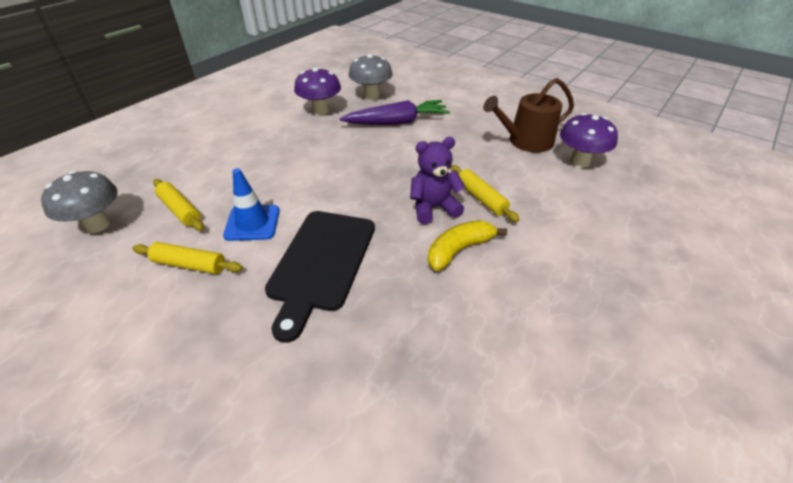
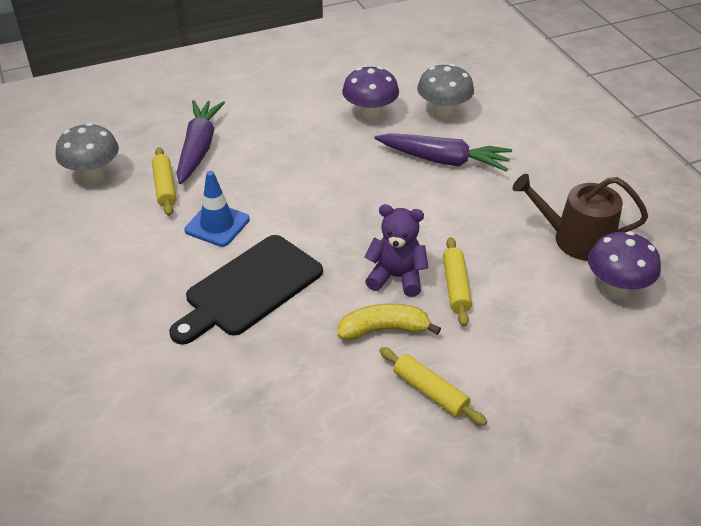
camera: 30 degrees right, 0 degrees up
yellow rolling pin [132,242,243,274] -> yellow rolling pin moved to [379,347,487,426]
none -> purple carrot [177,100,225,184]

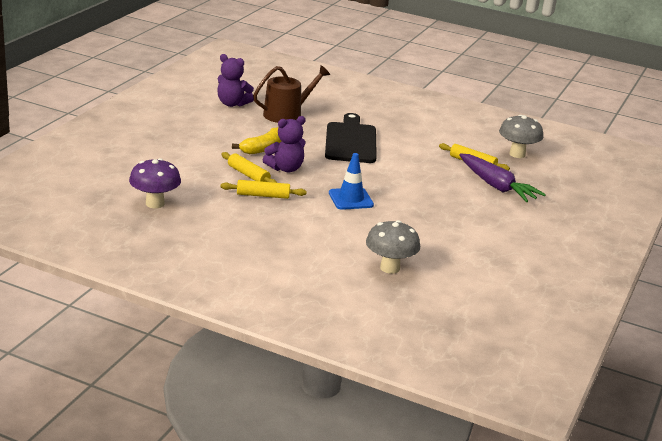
camera: 135 degrees right, 15 degrees down
blue traffic cone [185,171,250,247] -> blue traffic cone moved to [329,153,374,210]
purple mushroom [342,66,399,122] -> none
purple carrot [374,133,512,172] -> none
yellow rolling pin [379,347,487,426] -> yellow rolling pin moved to [221,180,307,199]
brown watering can [512,174,648,261] -> brown watering can moved to [253,65,330,123]
none -> purple teddy bear [217,54,254,107]

